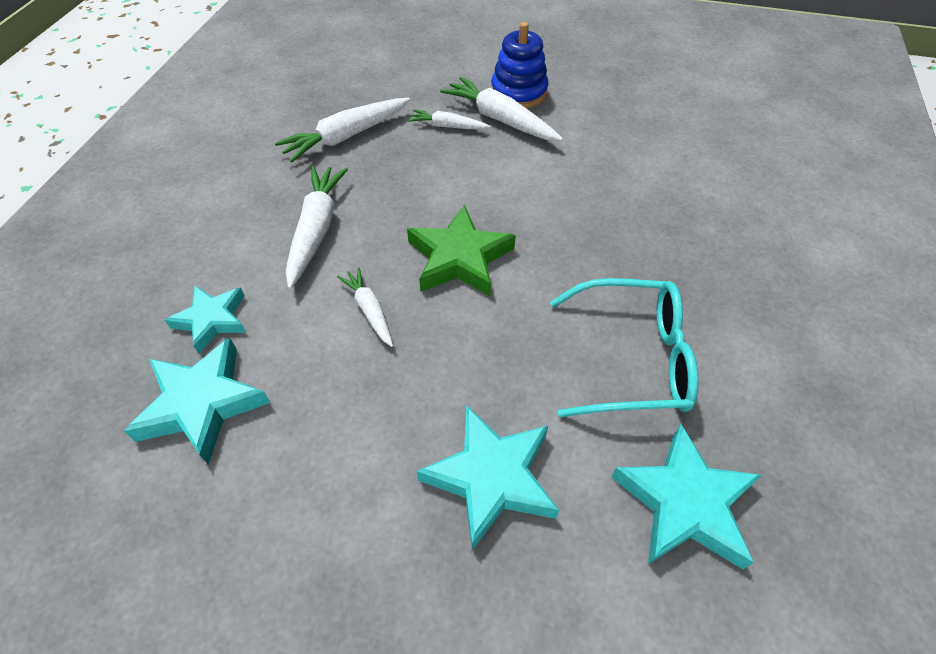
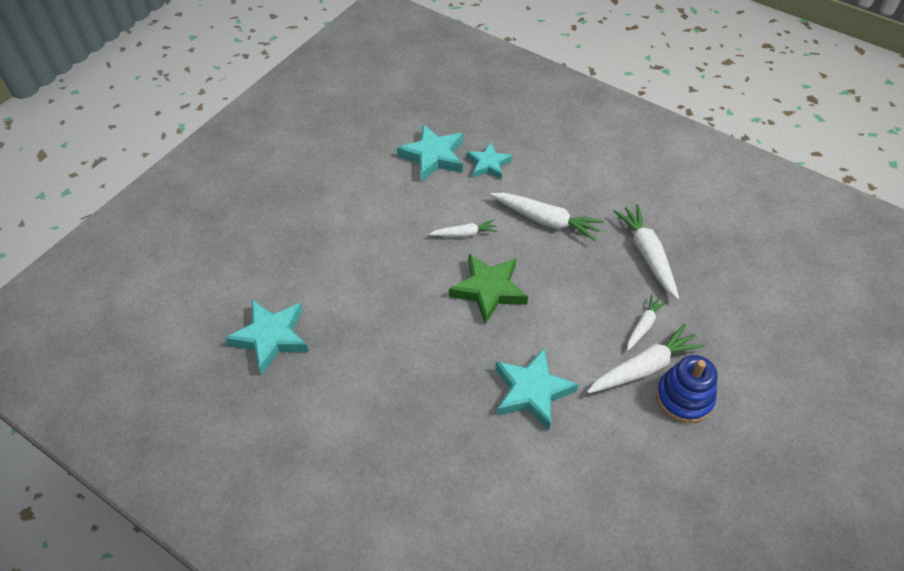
camera: 110 degrees right, 0 degrees up
turquoise star [417,405,559,550] -> turquoise star moved to [495,348,579,430]
turquoise glasses [550,278,699,417] -> none

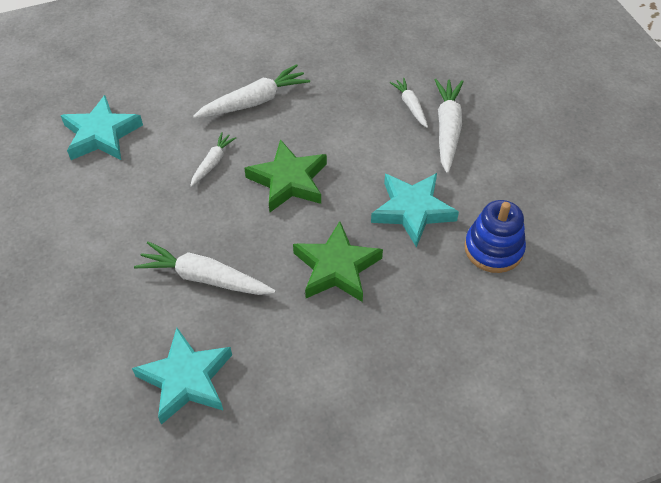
camera: 55 degrees left, 0 degrees up
turquoise star [467,142,512,180] -> none
white carrot [613,204,679,300] -> white carrot moved to [134,241,276,295]
blue stacking toy [656,355,718,423] -> blue stacking toy moved to [465,200,526,273]
none -> green star [293,221,383,302]

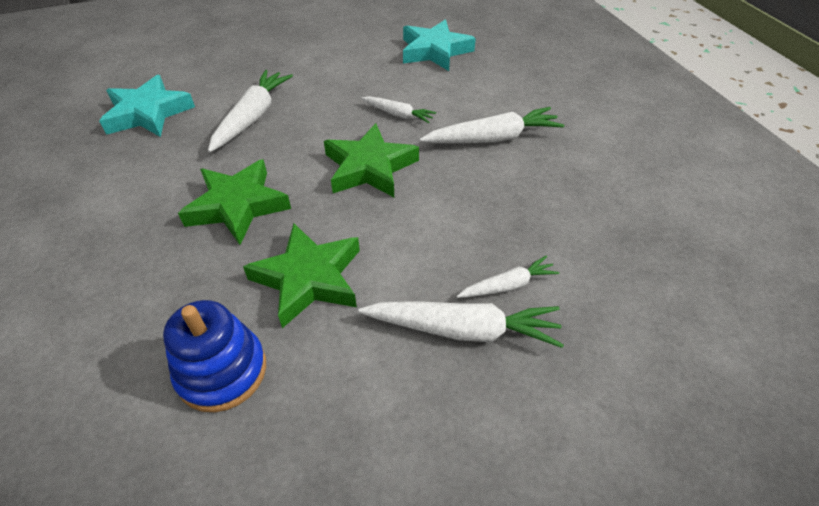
camera: 90 degrees right, 5 degrees down
white carrot [193,64,310,118] -> white carrot turned 75 degrees counterclockwise [420,107,565,143]
turquoise star [371,173,459,248] -> green star [243,223,360,328]

